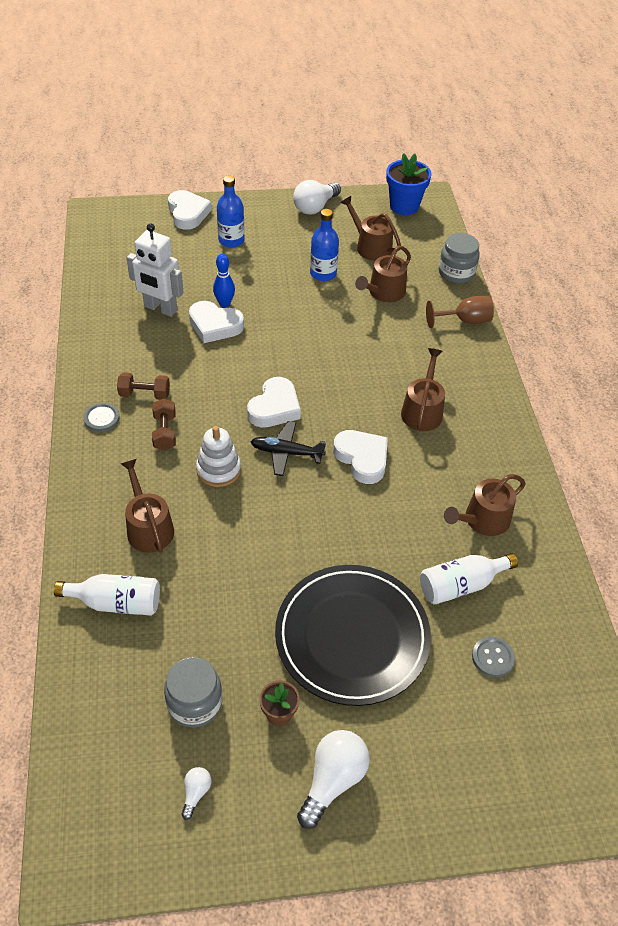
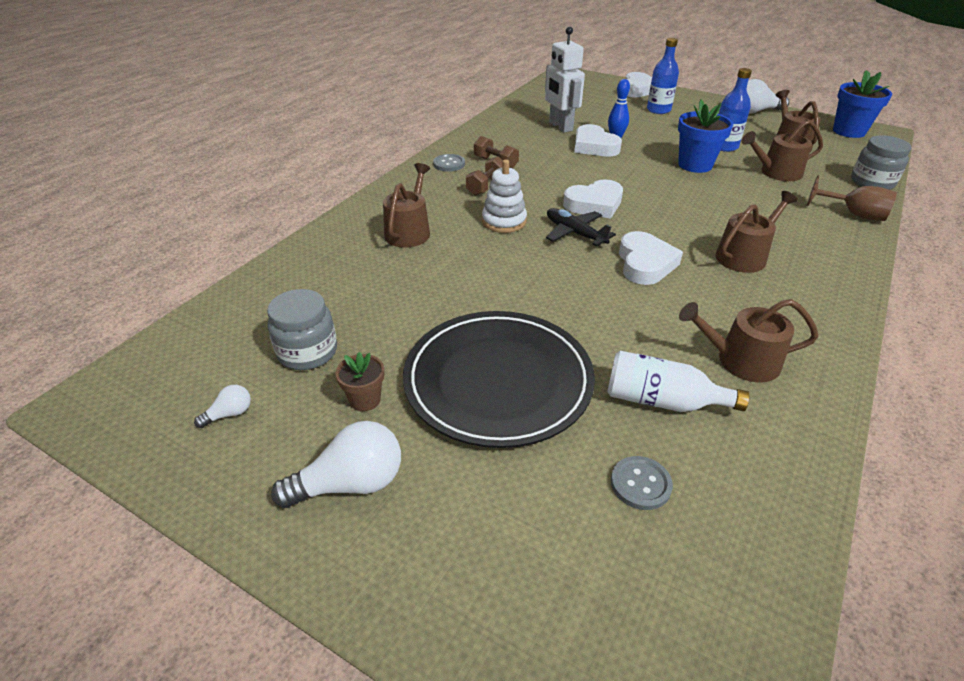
camera: 40 degrees right, 10 degrees down
white bottle [54,574,160,616] -> none
none -> blue flower pot [678,100,733,173]

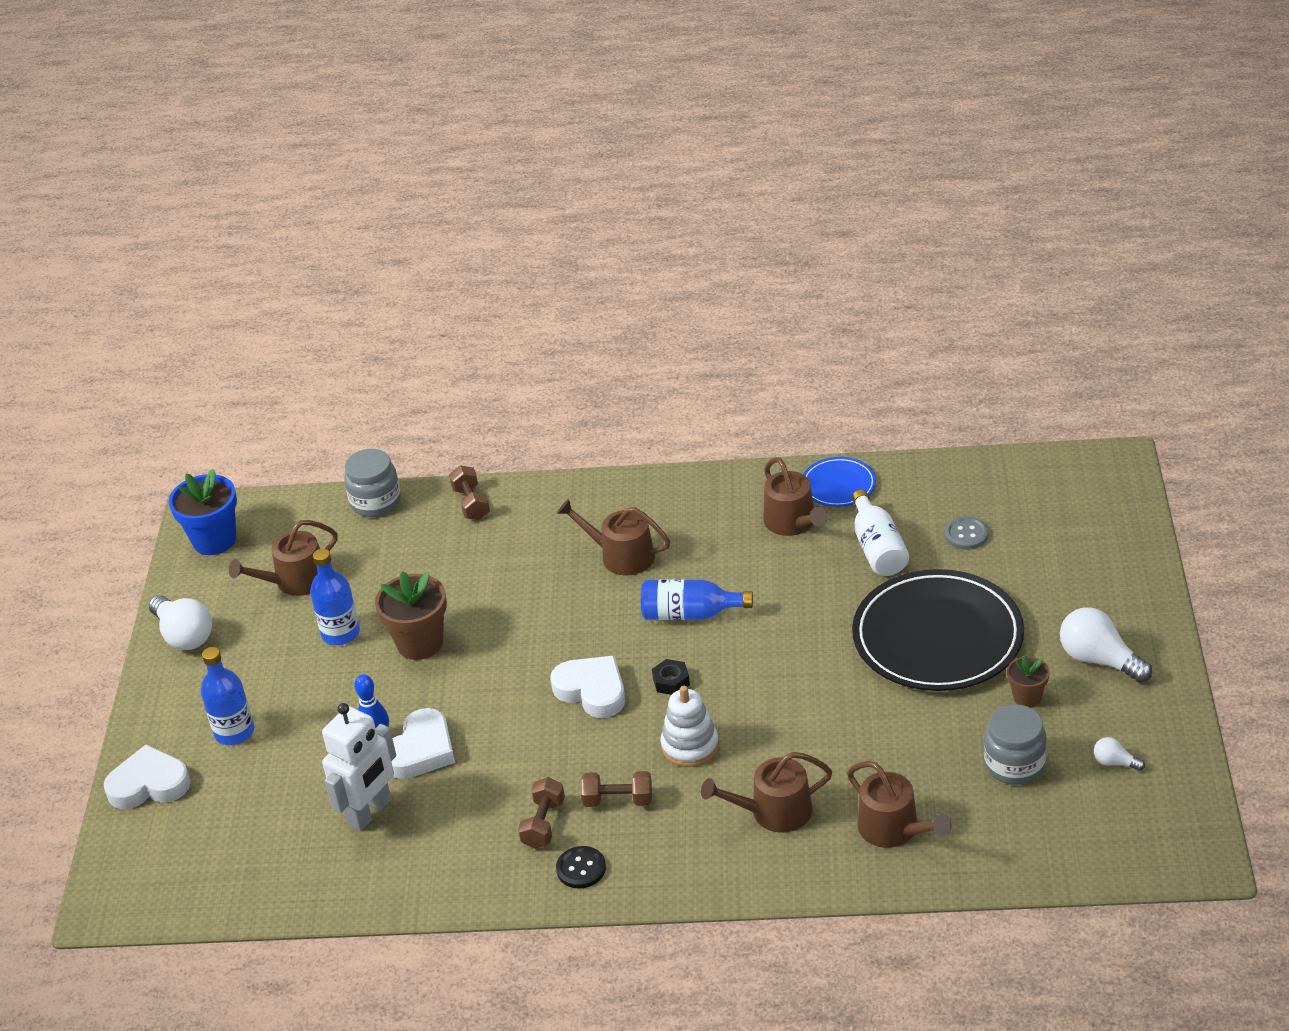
camera: 115 degrees left, 0 degrees up
grey button [433,154,465,172] -> black button [556,846,606,889]
black plane [546,208,616,246] -> black nut [652,659,690,695]
white heart [619,231,683,285] -> blue bottle [641,579,753,620]
blue flower pot [678,100,733,173] -> brown flower pot [375,571,447,660]
brown watering can [742,120,823,181] -> brown watering can moved to [847,761,952,848]
brown goblet [806,175,897,221] -> brown dumbbell [449,465,490,520]
none -> blue plate [803,457,876,507]

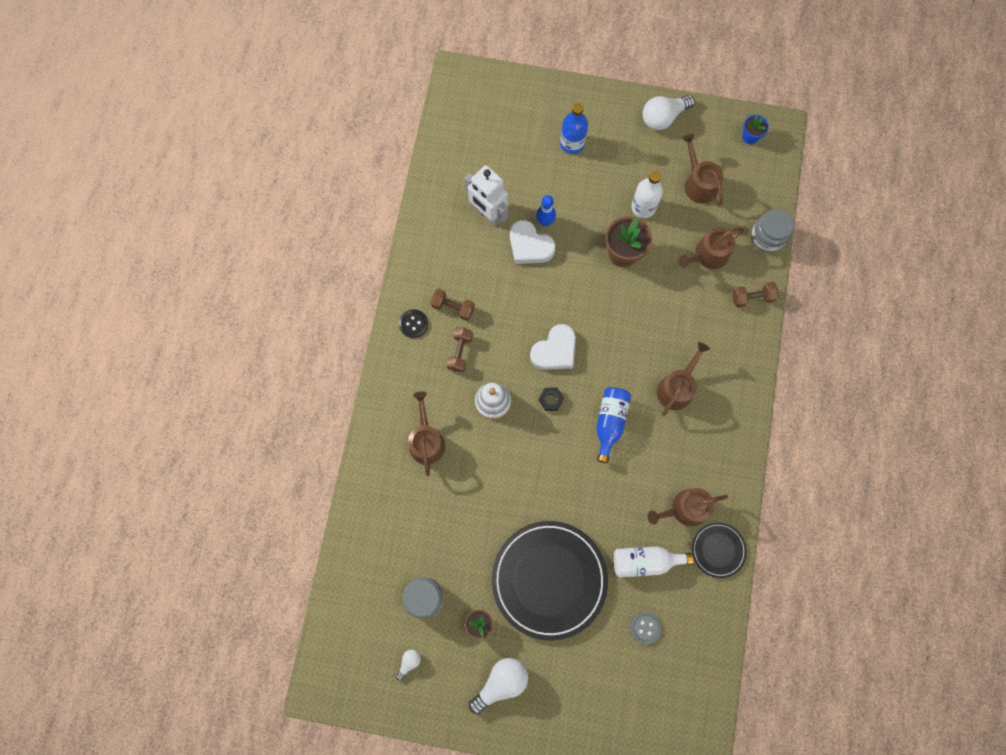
camera: 95 degrees right, 35 degrees up
white heart [104,745,191,809] -> none
blue flower pot [169,469,237,555] -> blue flower pot [742,115,769,144], size x0.56
blue bottle [310,549,360,645] -> white bottle [631,171,663,218]
blue plate [803,457,876,507] -> black plate [692,522,747,578]
brown watering can [847,761,952,848] -> brown watering can moved to [678,227,744,269]

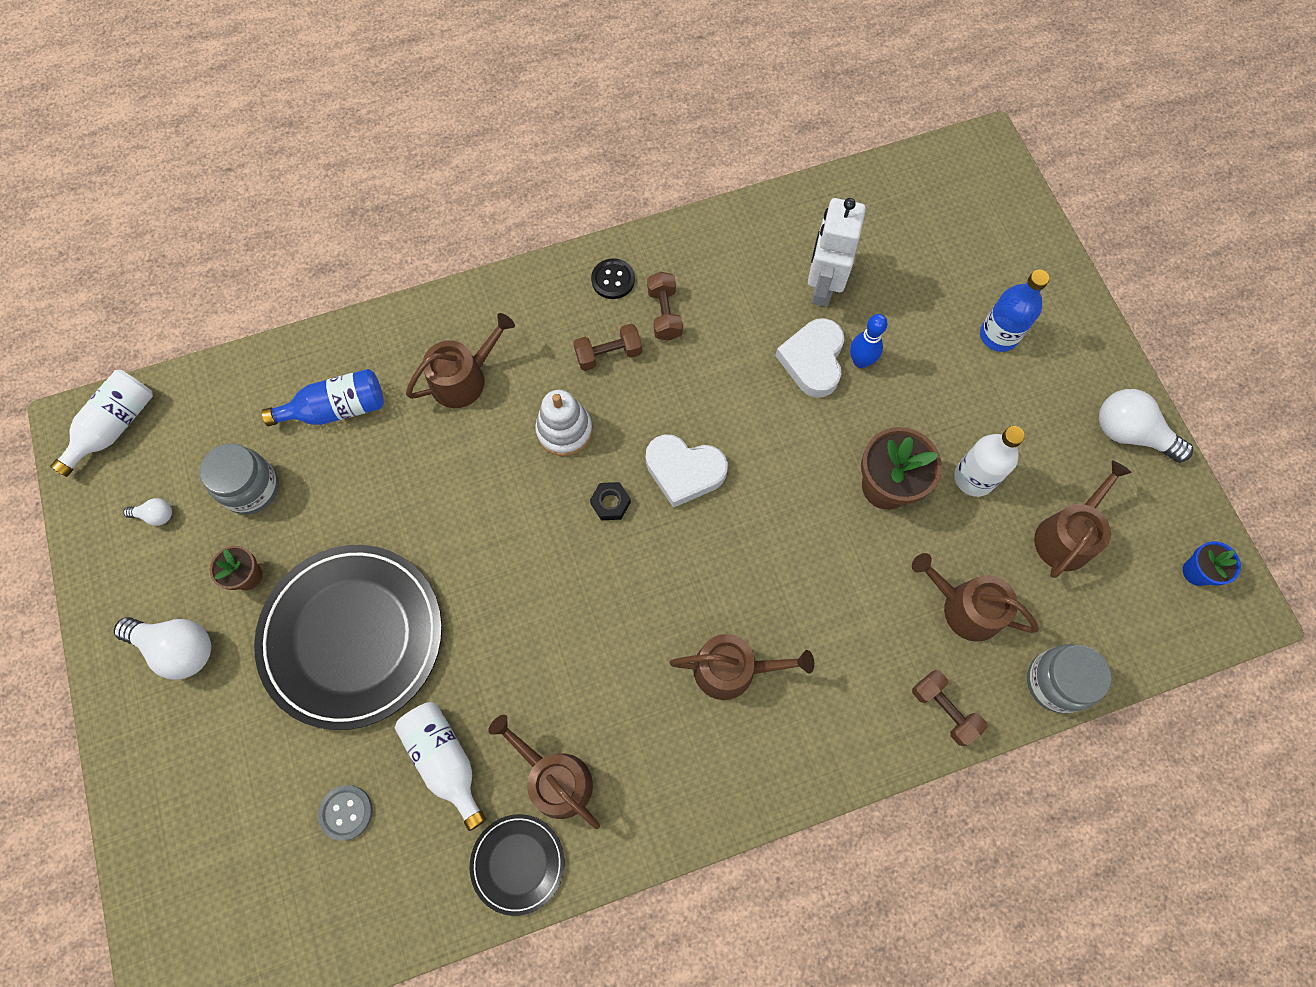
camera: 60 degrees right, 5 degrees down
blue bottle [596,387,631,463] -> blue bottle moved to [262,369,384,426]
none -> white bottle [50,370,153,477]

